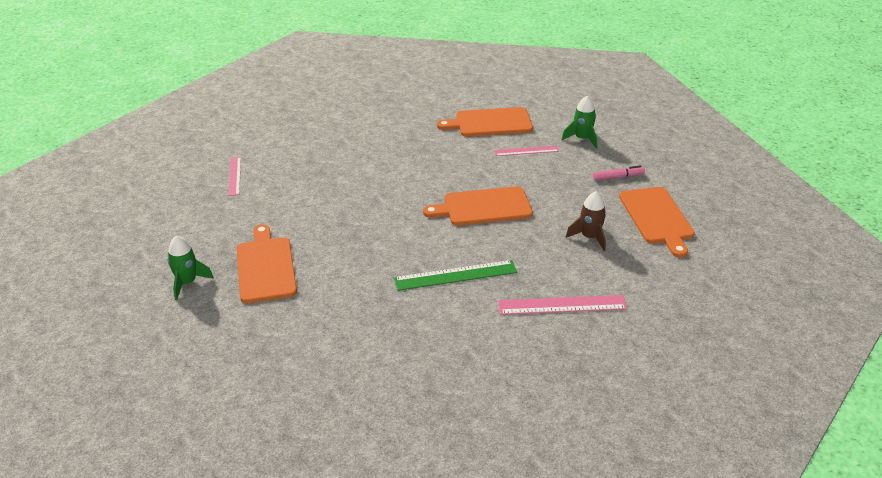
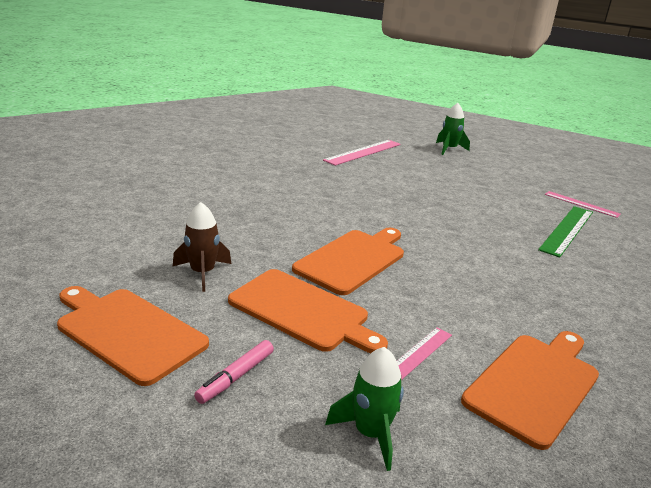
camera: 135 degrees right, 10 degrees down
orange cutting board [236,224,297,303] -> orange cutting board moved to [228,269,388,353]
green ruler [394,260,517,291] -> green ruler moved to [538,206,593,258]
pink ruler [498,295,627,315] -> pink ruler moved to [323,140,401,166]

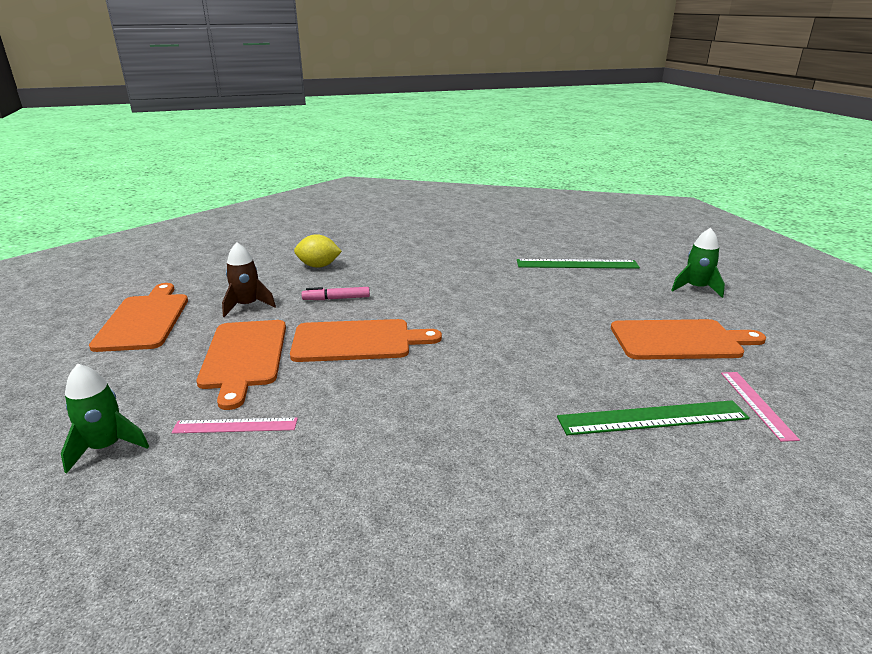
camera: 50 degrees right, 0 degrees up
pink marker [194,340,274,404] -> pink marker moved to [302,287,370,300]
pink ruler [323,140,401,166] -> green ruler [517,259,640,269]
orange cutting board [461,331,599,450] -> orange cutting board moved to [611,319,766,360]
none -> yellow lemon [294,234,342,268]

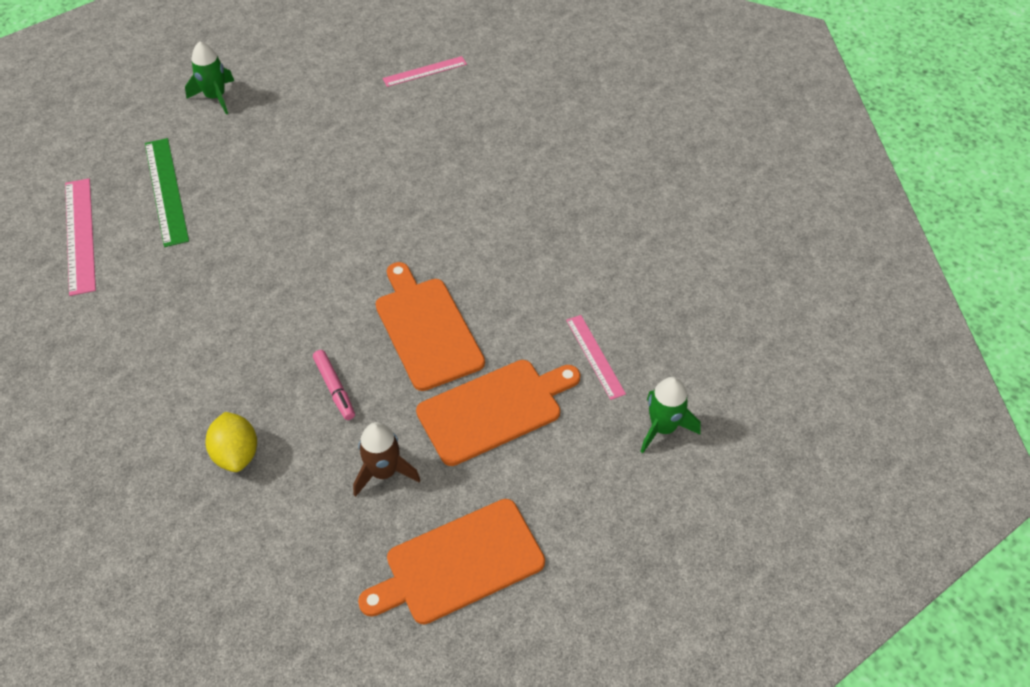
camera: 110 degrees left, 25 degrees up
green ruler [557,400,750,435] -> none
orange cutting board [611,319,766,360] -> none
none -> pink ruler [65,178,96,296]

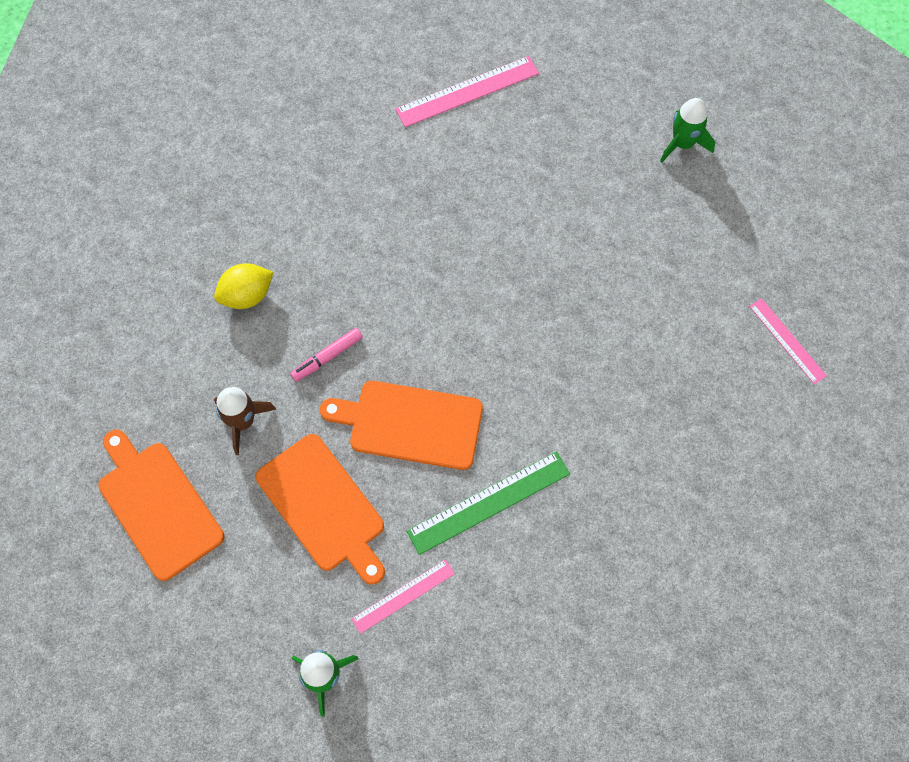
camera: 80 degrees right, 15 degrees up
green ruler [145,138,189,247] -> green ruler moved to [407,451,570,555]
orange cutting board [375,262,485,391] -> orange cutting board turned 135 degrees counterclockwise [320,381,483,470]

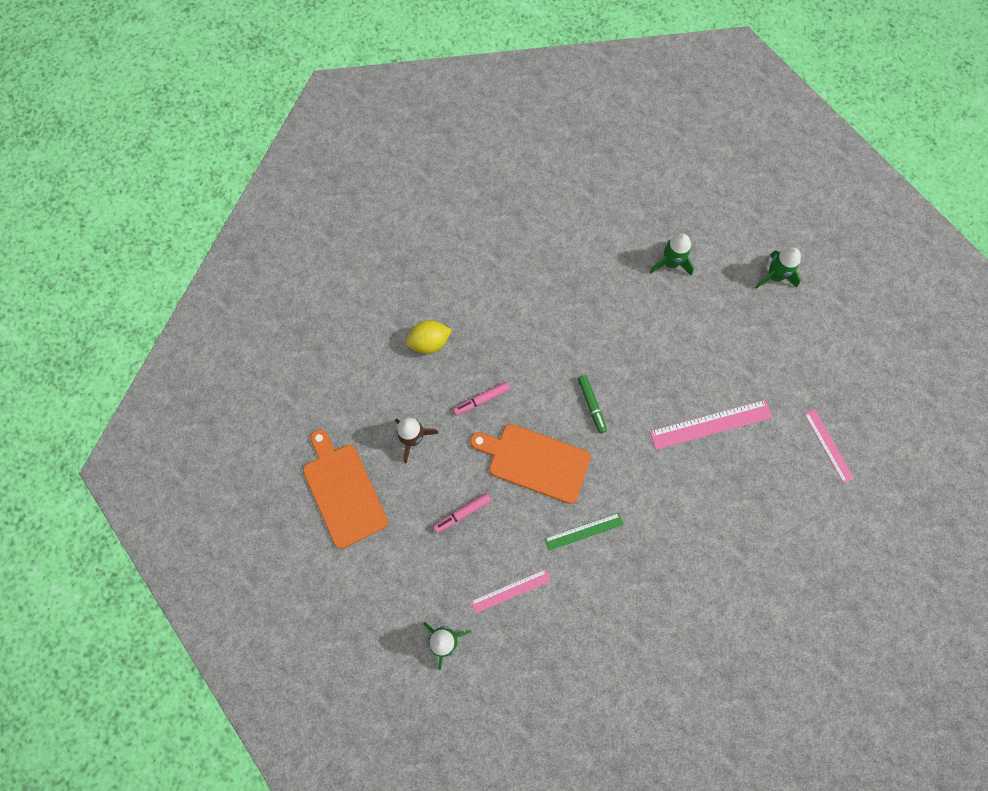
camera: 10 degrees right, 5 degrees up
orange cutting board [256,434,385,585] -> pink marker [433,493,491,533]
pink ruler [395,56,539,127] -> pink ruler moved to [650,400,773,450]
green ruler [407,451,570,555] -> green ruler [544,513,624,551], size x0.62
none -> green marker [578,375,607,433]
none -> green rocket [650,233,694,276]

